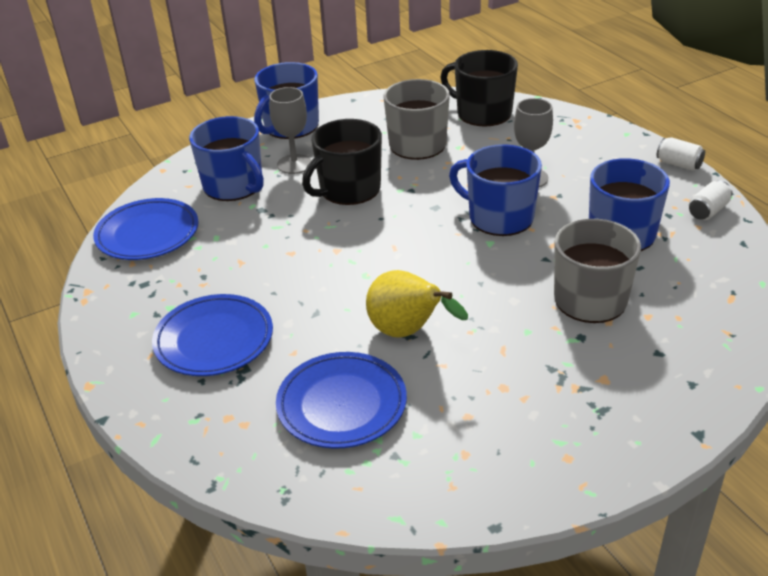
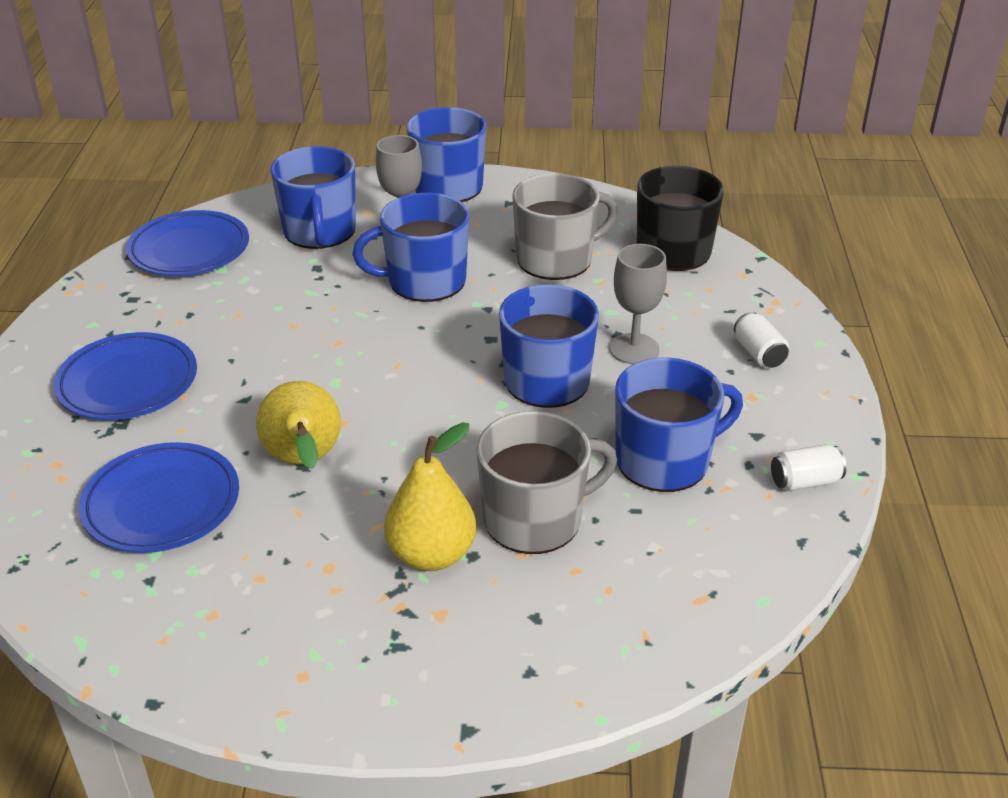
camera: 30 degrees right, 0 degrees up
black mug [302,119,382,205] -> blue mug [353,193,469,302]
white can [656,137,705,171] -> white can moved to [734,312,789,368]
none -> yellow pear [384,422,476,571]

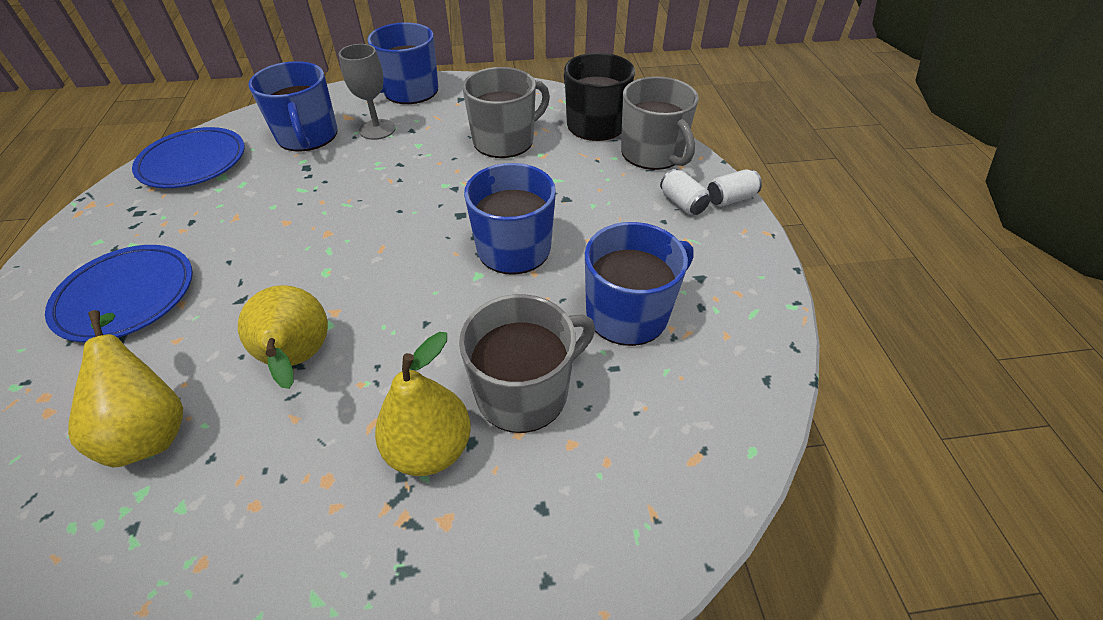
camera: 10 degrees left, 10 degrees up
blue plate [79,442,239,553] -> yellow pear [68,310,183,468]
blue mug [353,193,469,302] -> none
grey goblet [609,244,667,364] -> none
white can [771,444,846,491] -> white can moved to [707,169,762,207]
none -> grey mug [621,76,699,170]

